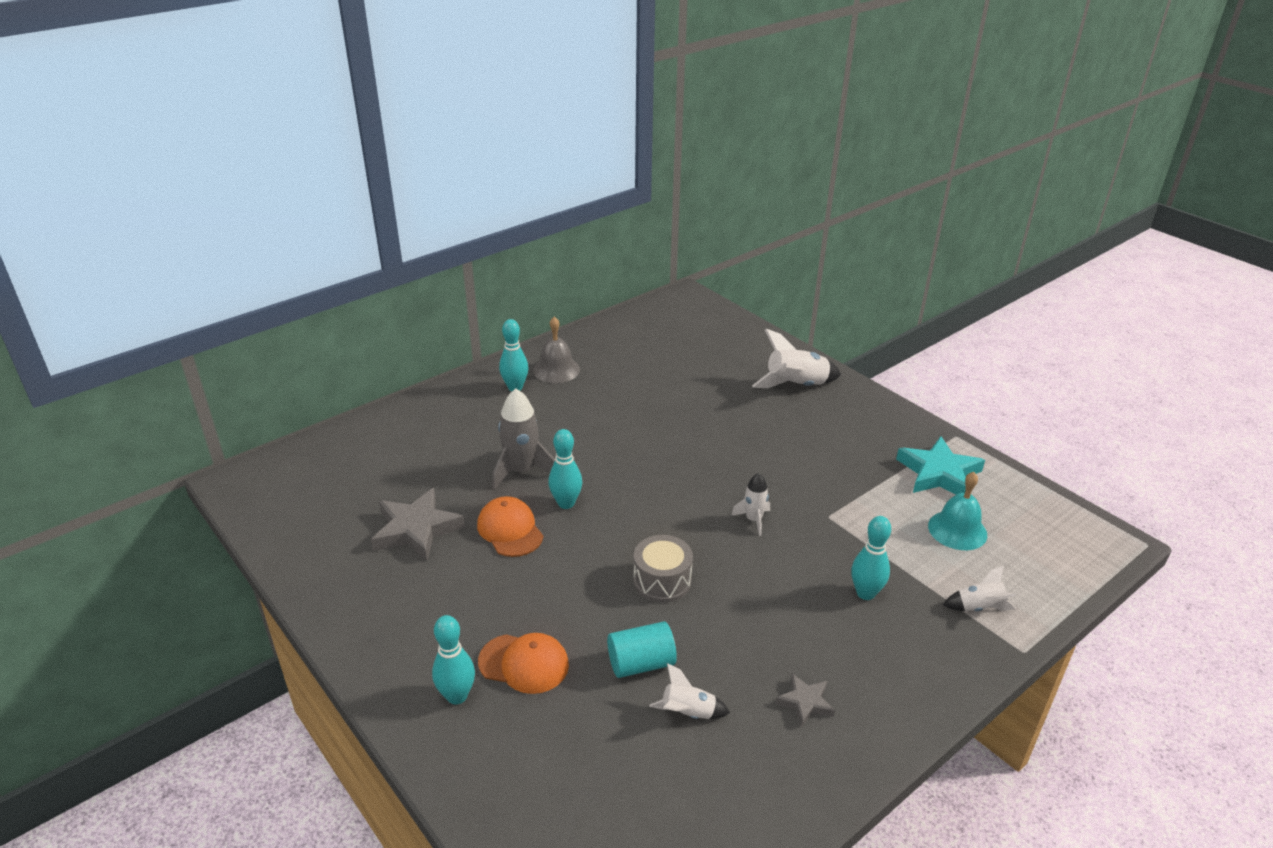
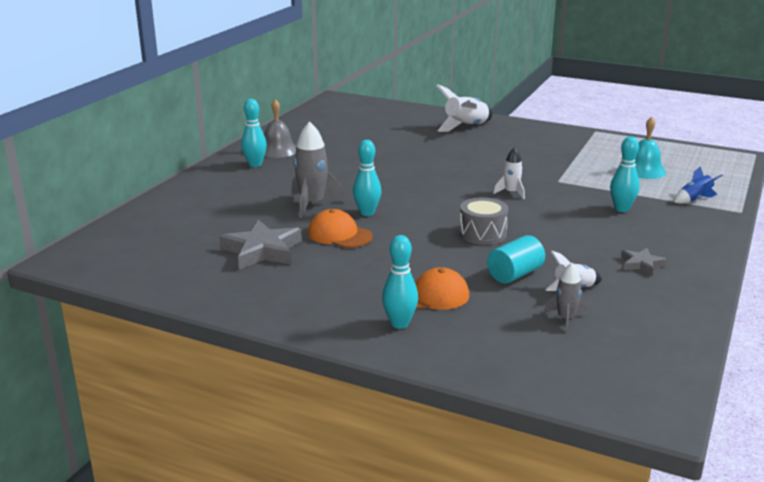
camera: 25 degrees left, 10 degrees down
turquoise star [896,436,985,495] -> none
white rocket [943,566,1016,611] -> blue rocket [674,166,723,204]
none -> grey rocket [544,263,587,332]

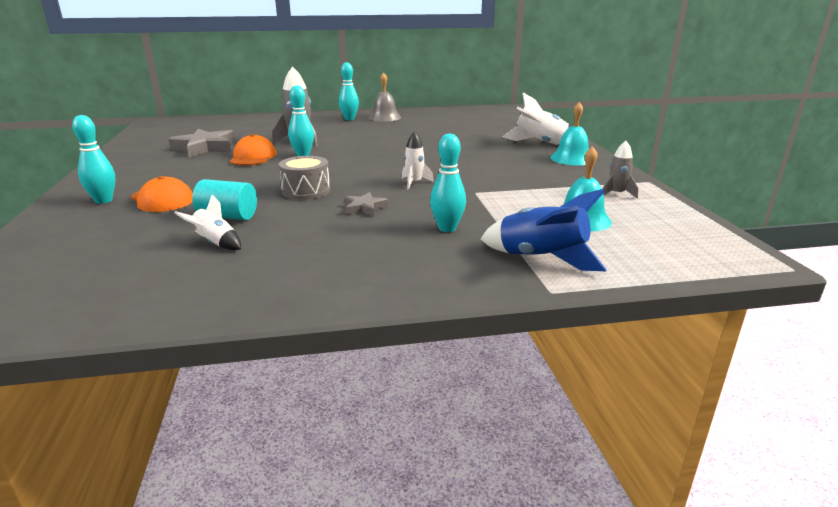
camera: 55 degrees right, 0 degrees up
grey rocket [544,263,587,332] -> grey rocket moved to [603,141,639,199]
grey star [621,248,667,275] -> grey star moved to [345,192,389,216]
blue rocket [674,166,723,204] -> blue rocket [481,189,607,271], size x1.74
none -> turquoise bell [550,102,589,165]

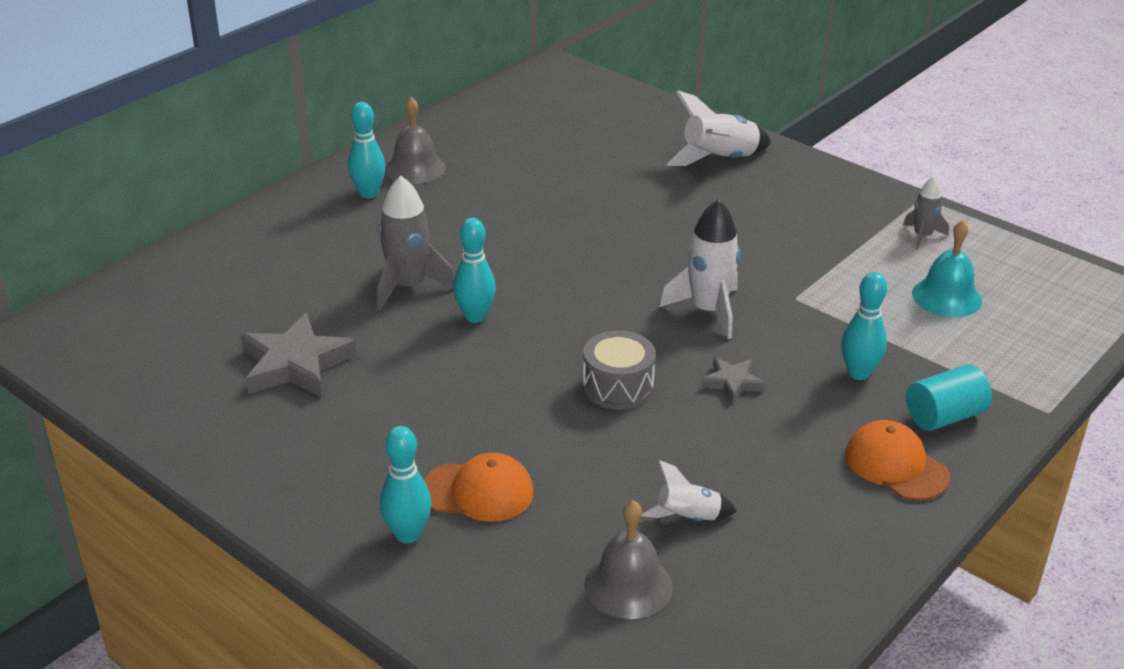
camera: 40 degrees left, 10 degrees up
turquoise cylinder [192,179,257,220] -> turquoise cylinder moved to [906,365,992,431]
orange cap [229,134,277,166] -> orange cap moved to [845,420,950,500]
white rocket [402,131,434,190] -> white rocket [660,199,740,339], size x1.74
blue rocket [481,189,607,271] -> none
turquoise bell [550,102,589,165] -> none
none -> grey bell [584,500,673,619]

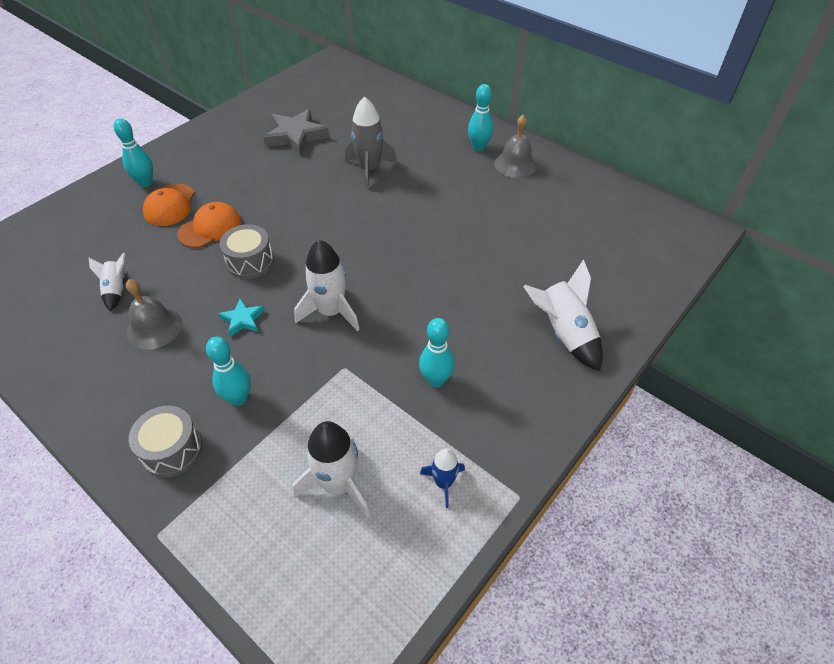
camera: 90 degrees right, 15 degrees up
turquoise bowling pin [453,218,496,323] -> turquoise bowling pin moved to [419,318,454,388]
grey bell [584,500,673,619] -> grey bell moved to [126,279,182,350]
grey star [701,357,765,404] -> turquoise star [218,299,265,337]
orange cap [845,420,950,500] -> orange cap moved to [177,202,241,248]
grey rocket [903,177,949,250] -> blue rocket [420,448,465,508]
turquoise cylinder [906,365,992,431] -> grey drum [128,406,203,477]
turquoise bell [912,220,982,317] -> white rocket [293,421,370,518]

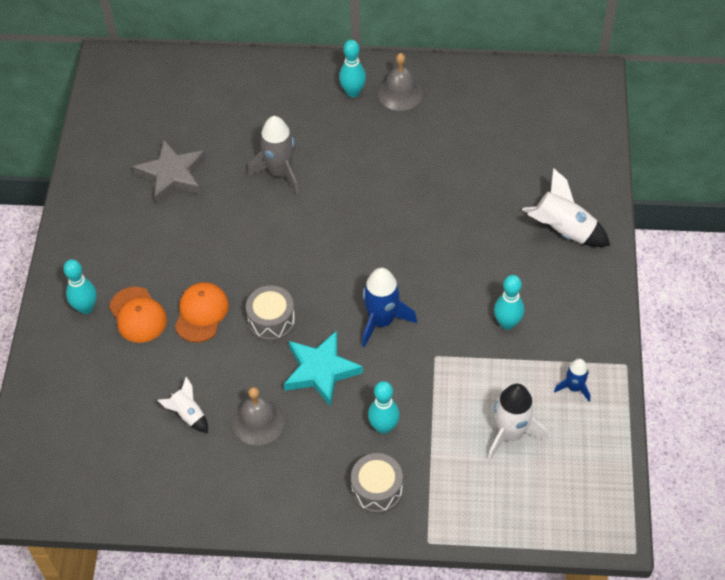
camera: 35 degrees left, 5 degrees up
turquoise star [218,299,265,337] -> turquoise star [284,331,363,407], size x1.88
white rocket [294,240,360,331] -> blue rocket [362,268,417,347]

